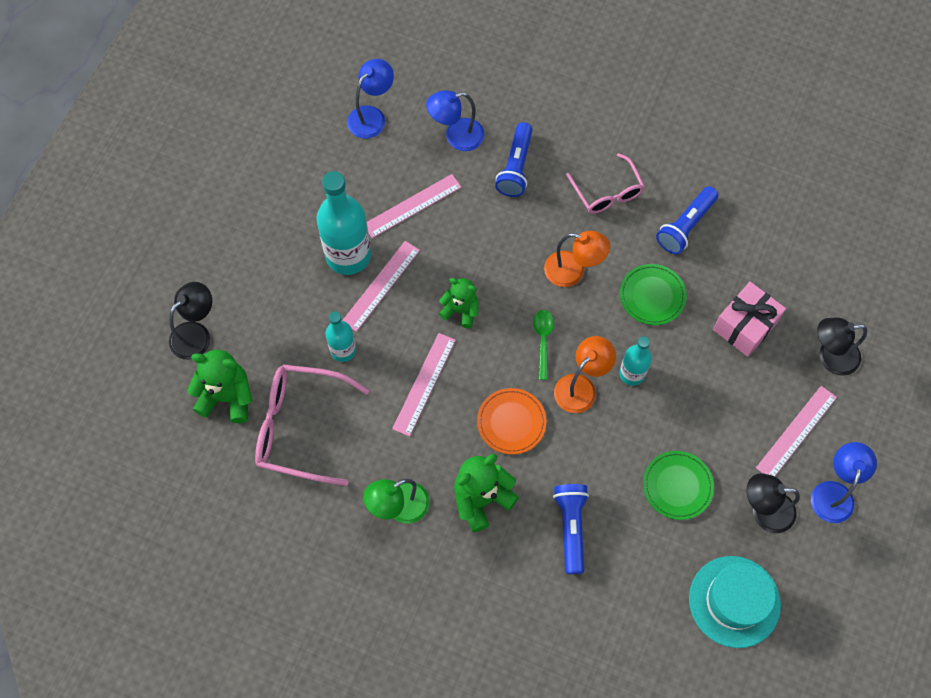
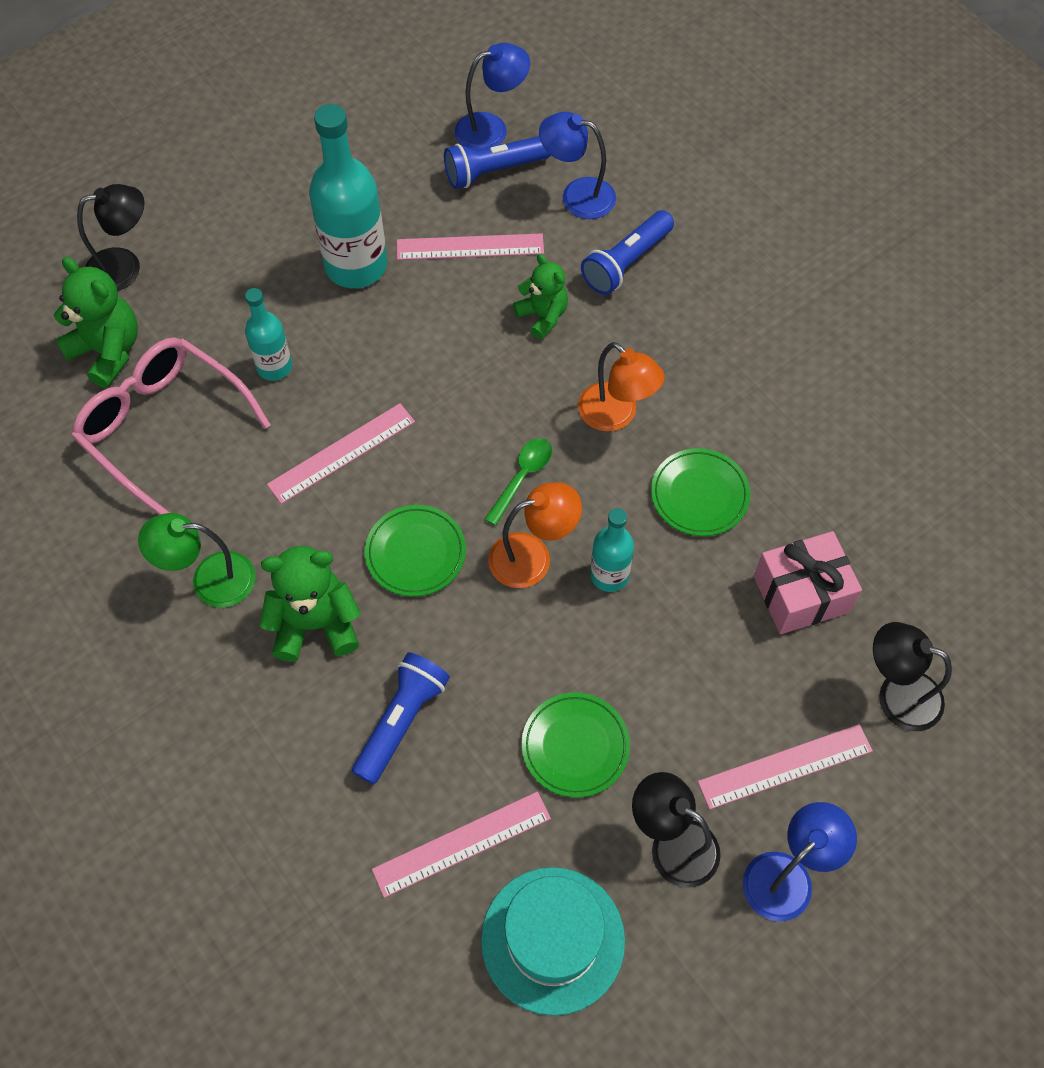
camera: 30 degrees right, 5 degrees down
pink ruler [342,241,420,332] -> pink ruler moved to [372,792,551,898]
green teddy bear [439,278,478,328] -> green teddy bear moved to [513,254,568,339]
orange plate [477,388,546,454] -> green plate [365,505,466,597]
pink glasses [566,153,645,214] -> none
blue flashlight [656,186,718,254] -> blue flashlight moved to [444,136,551,189]

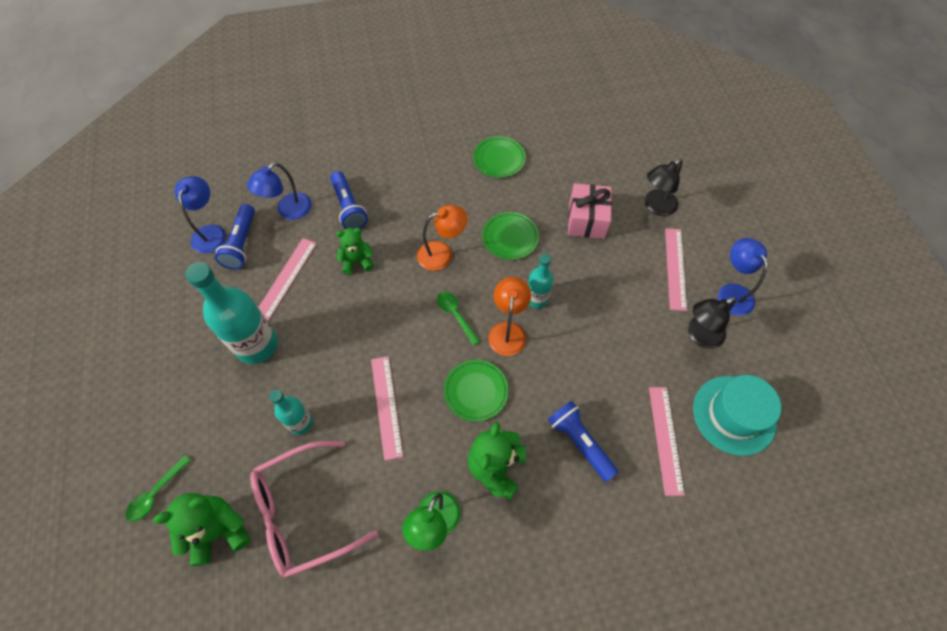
camera: 65 degrees left, 0 degrees up
black lamp [77,184,144,291] -> green spoon [125,455,191,522]
green plate [522,693,630,798] -> green plate moved to [473,136,526,178]

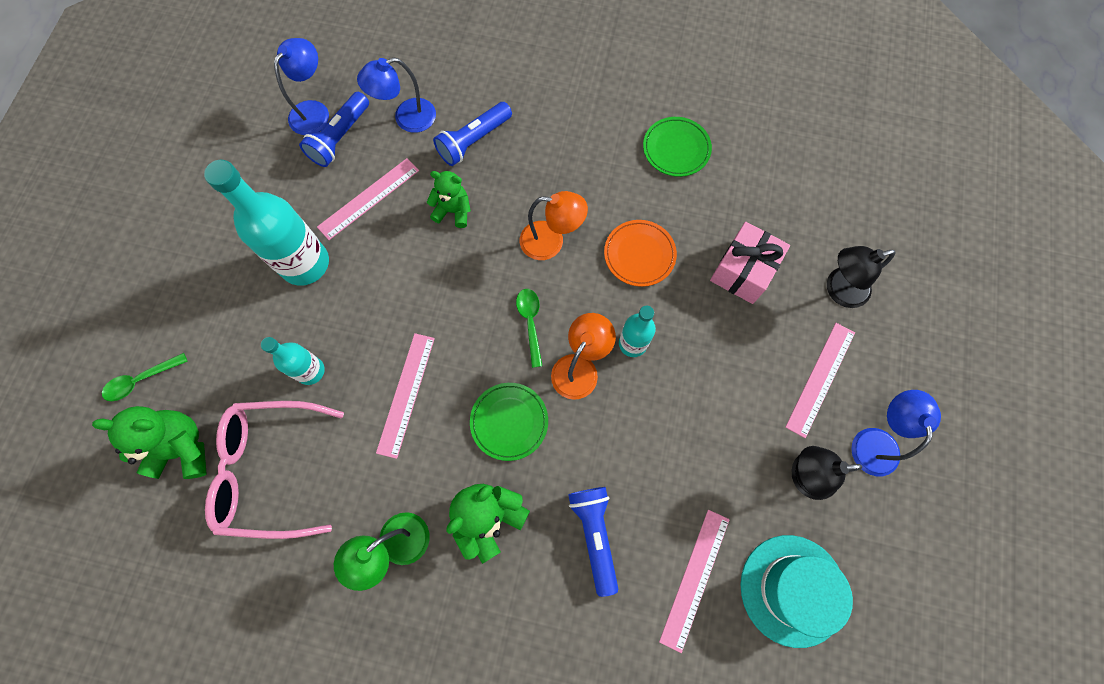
camera: 25 degrees right, 10 degrees up
blue flashlight [330,171,368,229] -> blue flashlight turned 45 degrees clockwise [433,102,512,166]
green plate [482,212,539,260] -> orange plate [604,220,677,287]

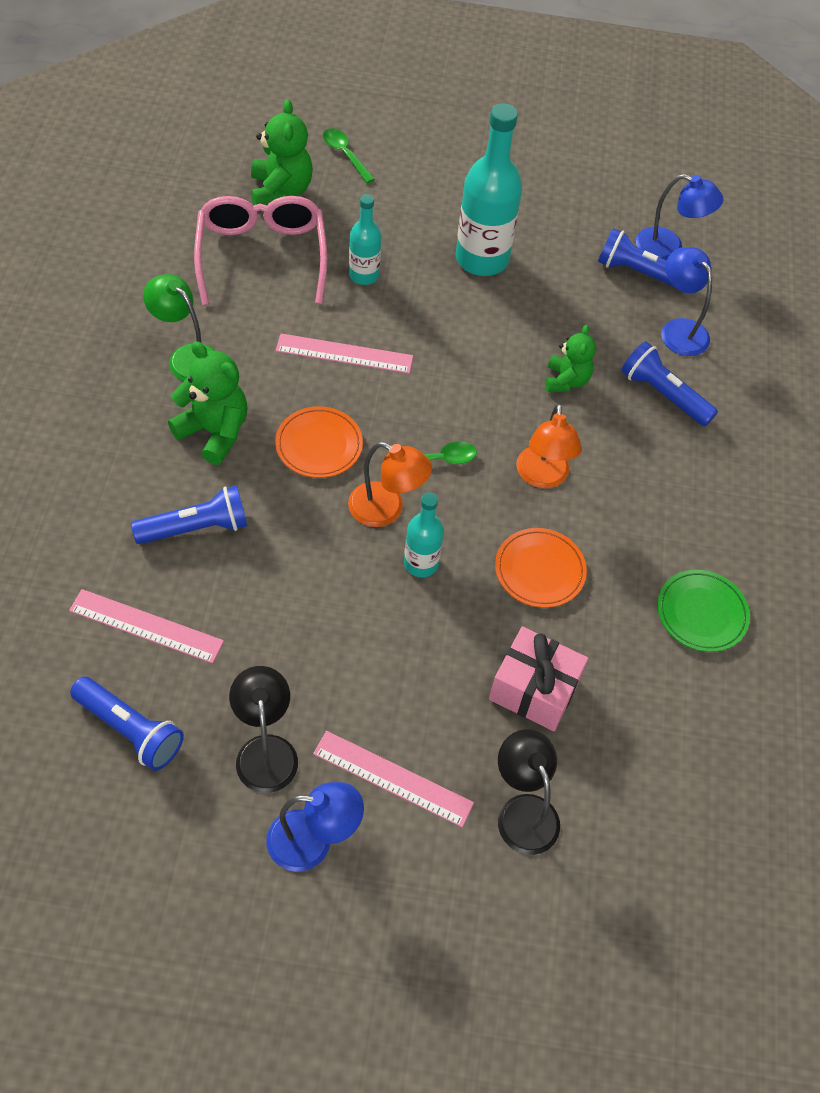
camera: 80 degrees right, 15 degrees down
pink ruler [317,158,419,240] -> none
green plate [470,383,548,461] -> orange plate [275,406,363,478]
turquoise hat [741,535,853,648] -> blue flashlight [70,677,184,771]

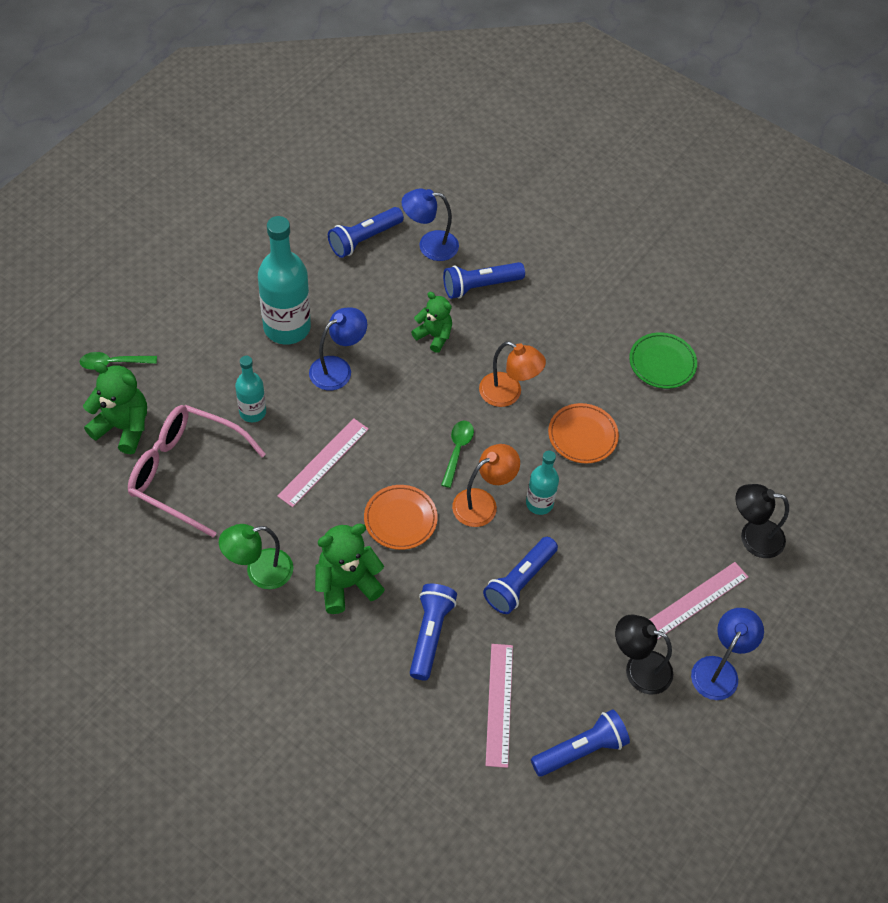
camera: 60 degrees left, 0 degrees up
pink ruler [69,589,224,663] -> pink ruler turned 45 degrees counterclockwise [485,644,513,768]
pink gift [489,626,589,731] -> none
blue lamp [636,174,724,260] -> blue lamp moved to [309,308,367,391]
none -> blue flashlight [483,537,558,614]

